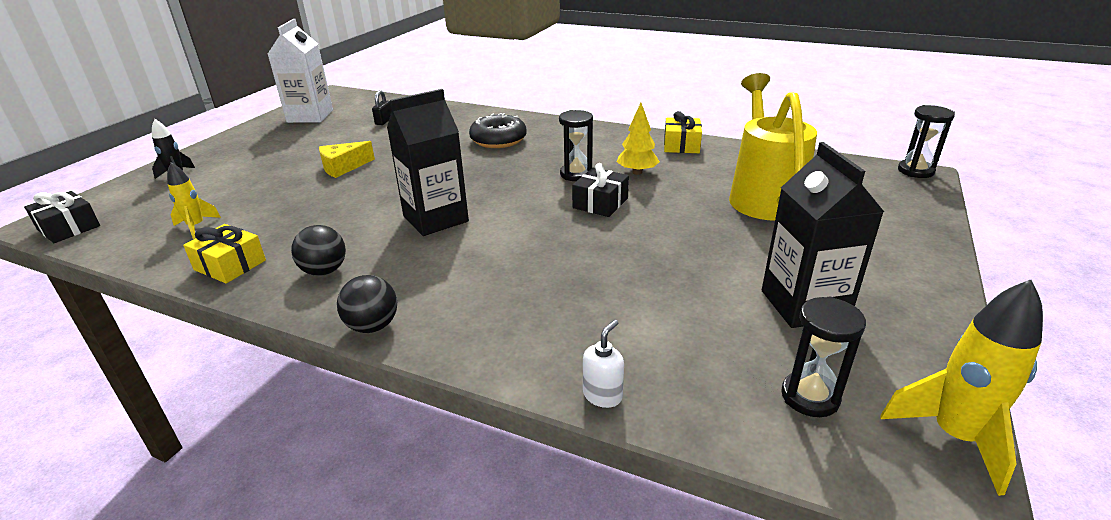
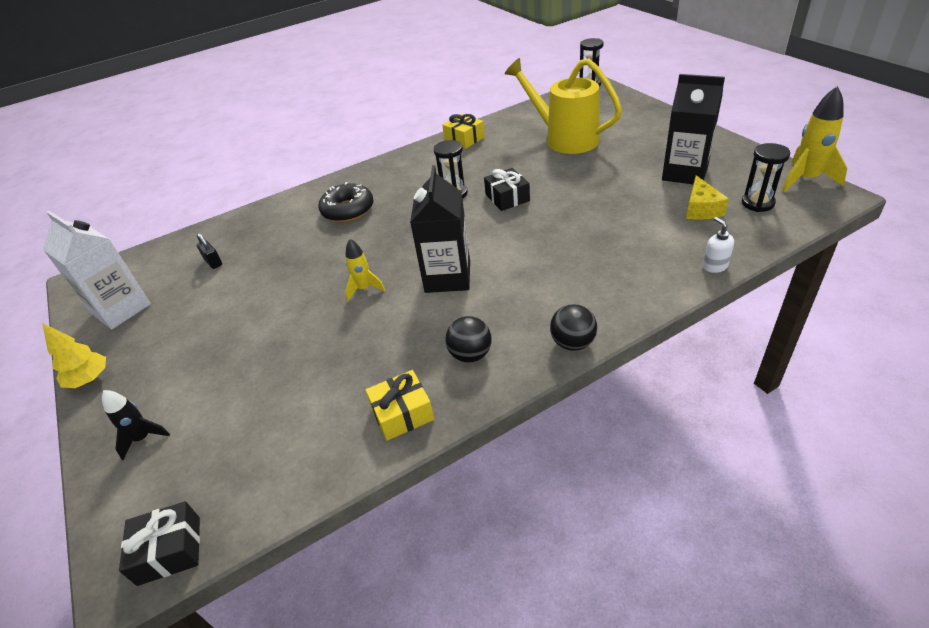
camera: 50 degrees left, 10 degrees up
yellow rocket [167,163,221,239] -> yellow rocket moved to [345,239,385,301]
yellow cheese [319,141,375,178] -> yellow cheese moved to [686,175,729,219]
yellow tree [617,103,660,175] -> yellow tree moved to [43,323,106,388]

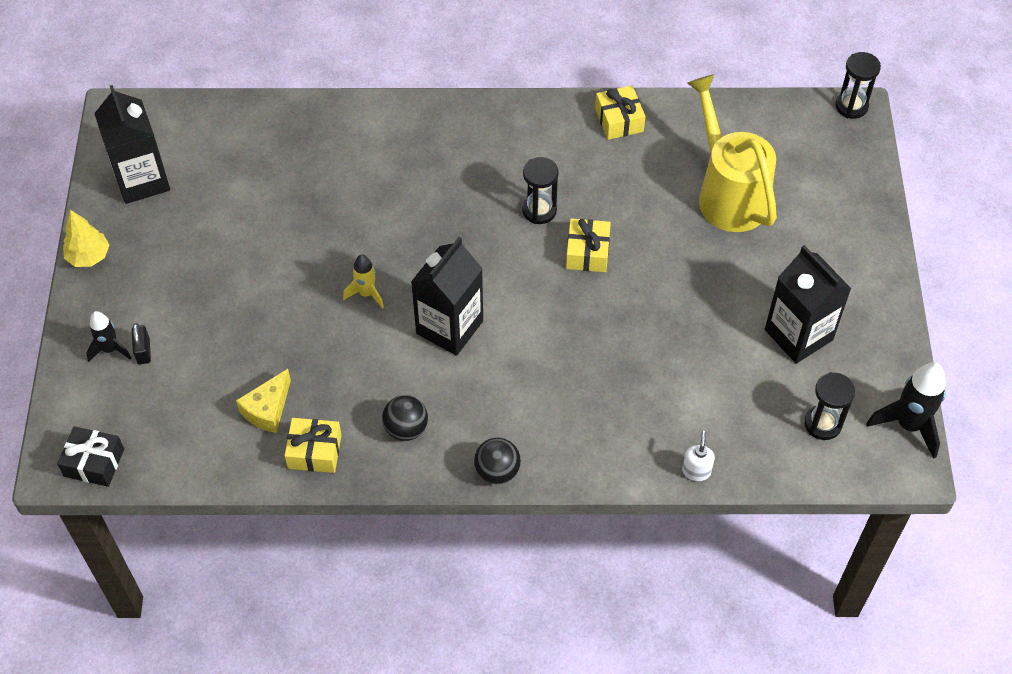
camera: 25 degrees right, 15 degrees up
white carton [43,211,151,329] -> black carton [94,85,170,204]
black padlock [197,233,222,269] -> black padlock moved to [132,323,151,364]
black donut [319,182,374,222] -> none
black gift [484,168,530,211] -> yellow gift [566,218,611,272]
yellow cheese [686,175,729,219] -> yellow cheese moved to [236,369,291,433]
yellow rocket [782,86,847,192] -> black rocket [866,362,946,459]

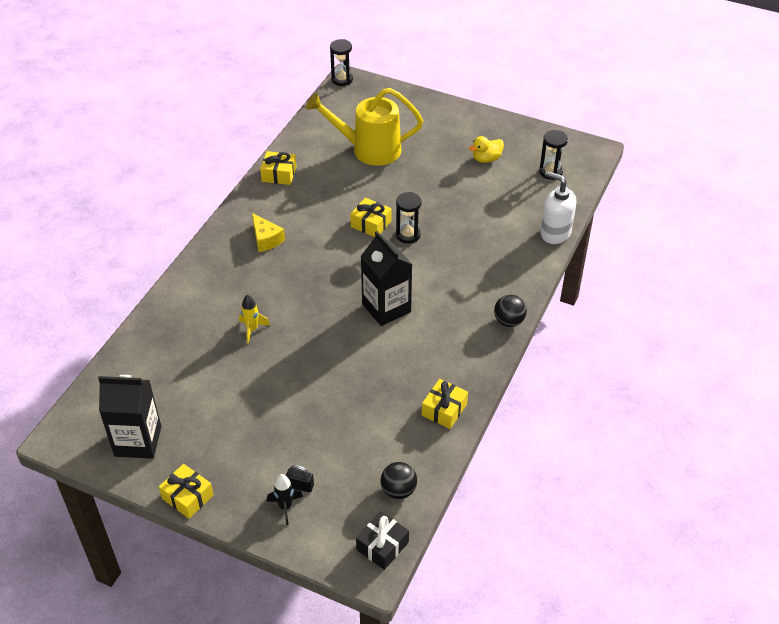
camera: 65 degrees left, 10 degrees down
yellow tree [63,210,109,267] -> yellow gift [159,464,213,519]
yellow cheese [236,369,291,433] -> yellow cheese moved to [252,213,285,252]
yellow rocket [343,255,384,309] -> yellow rocket moved to [239,295,270,343]
black ball [382,395,428,441] -> black ball moved to [380,462,417,499]
black hourglass [522,157,559,224] -> black hourglass moved to [396,192,422,244]
white soap dispenser [682,431,715,481] -> white soap dispenser [541,171,576,244], size x1.93
black carton [765,245,852,364] -> yellow duck [469,136,504,163]
black rocket [866,362,946,459] -> none

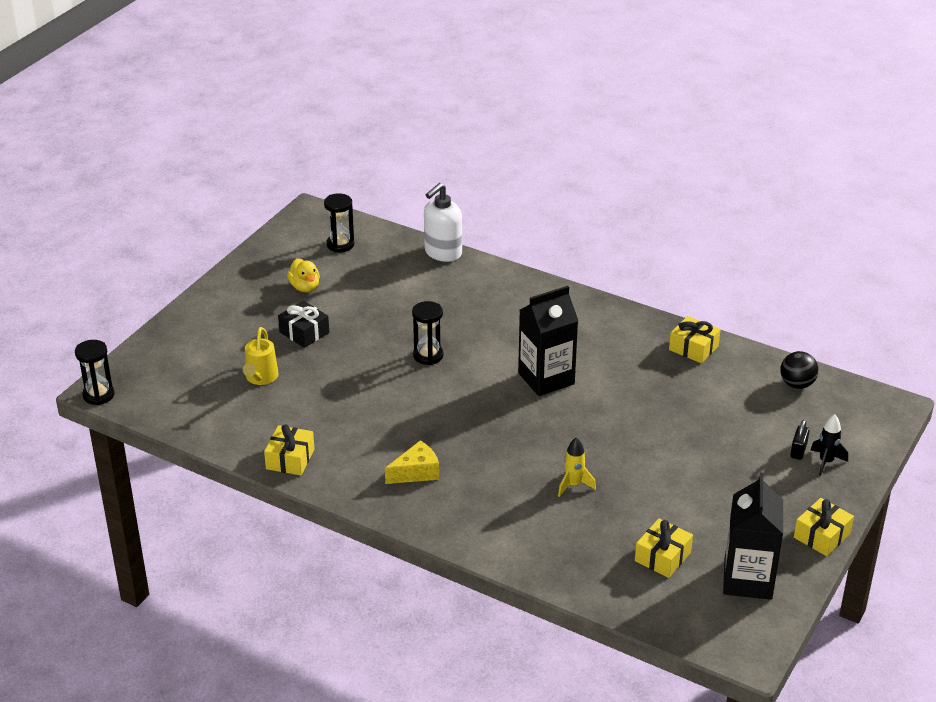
camera: 85 degrees left, 10 degrees down
yellow watering can [306,88,423,166] -> yellow watering can [243,327,279,385], size x0.52
yellow gift [350,198,391,237] -> yellow gift moved to [635,519,693,578]
black gift [356,511,409,570] -> black gift moved to [278,301,329,348]
black ball [494,295,527,327] -> none

